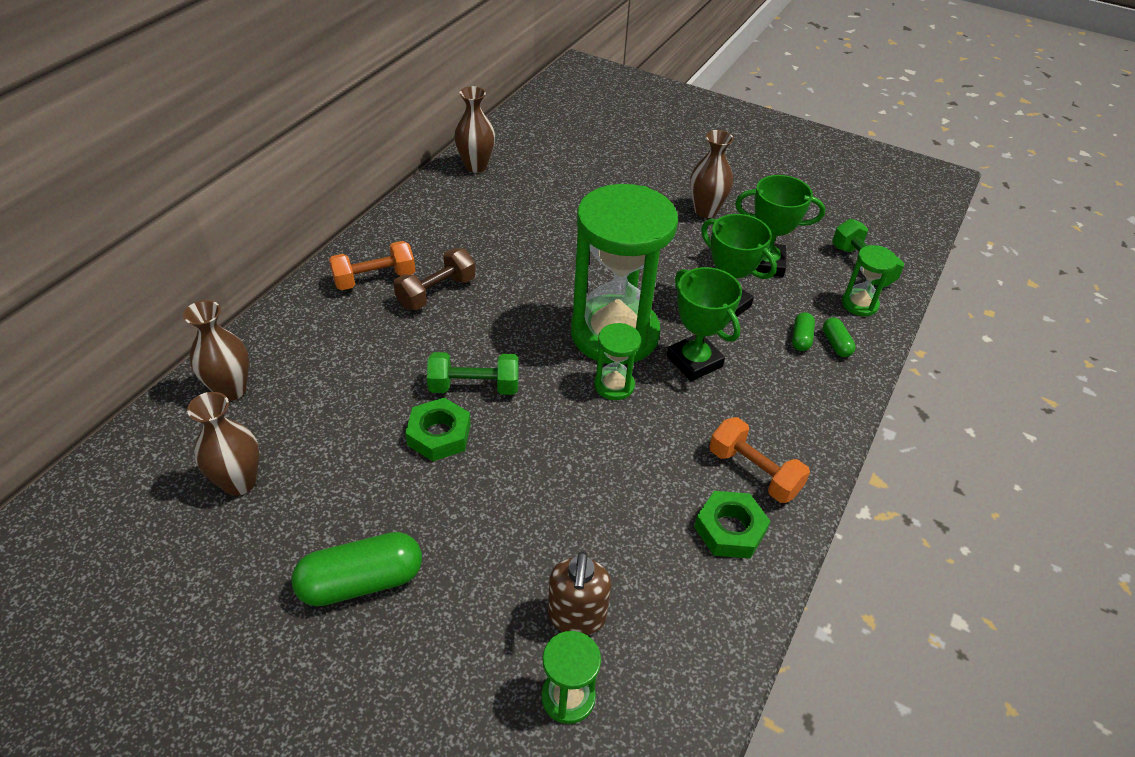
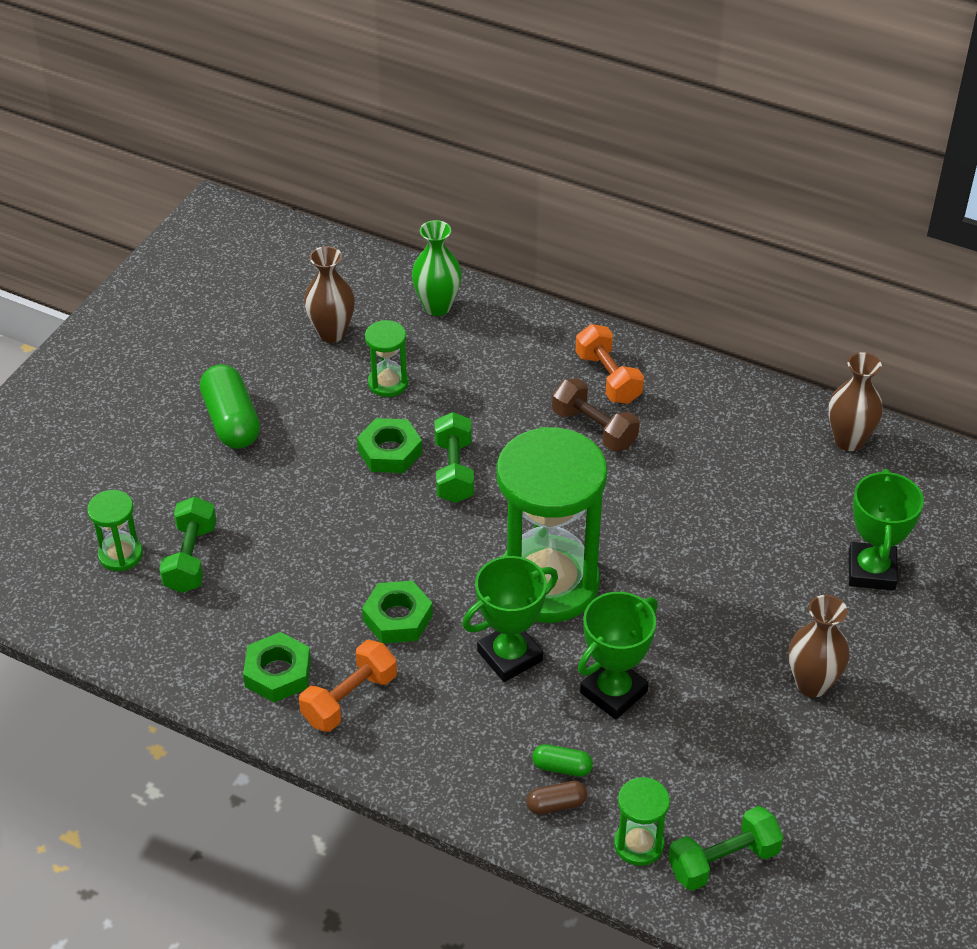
camera: 90 degrees right, 0 degrees up
brown vase [183,300,249,401] -> green vase [412,220,462,316]
brown soap dispenser [548,551,611,635] -> green dumbbell [159,497,216,593]
green hourglass [594,323,641,400] -> green hourglass moved to [365,320,408,397]
green trophy [735,175,825,277] -> green trophy moved to [849,469,924,591]
green capsule [823,318,856,357] -> brown capsule [526,781,587,814]
none -> green nut [362,581,433,643]

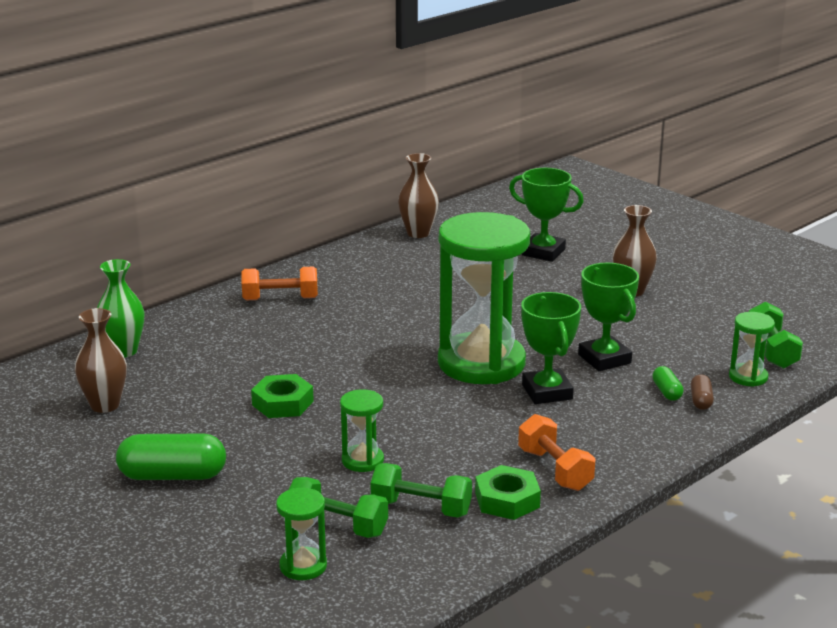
camera: 70 degrees left, 20 degrees down
green nut [362,581,433,643] -> none
green hourglass [365,320,408,397] -> green hourglass moved to [340,389,384,472]
green dumbbell [434,412,474,503] -> green dumbbell moved to [371,463,472,518]
green capsule [532,744,593,777] -> green capsule turned 45 degrees counterclockwise [652,366,684,401]
brown dumbbell [552,378,640,452] -> none

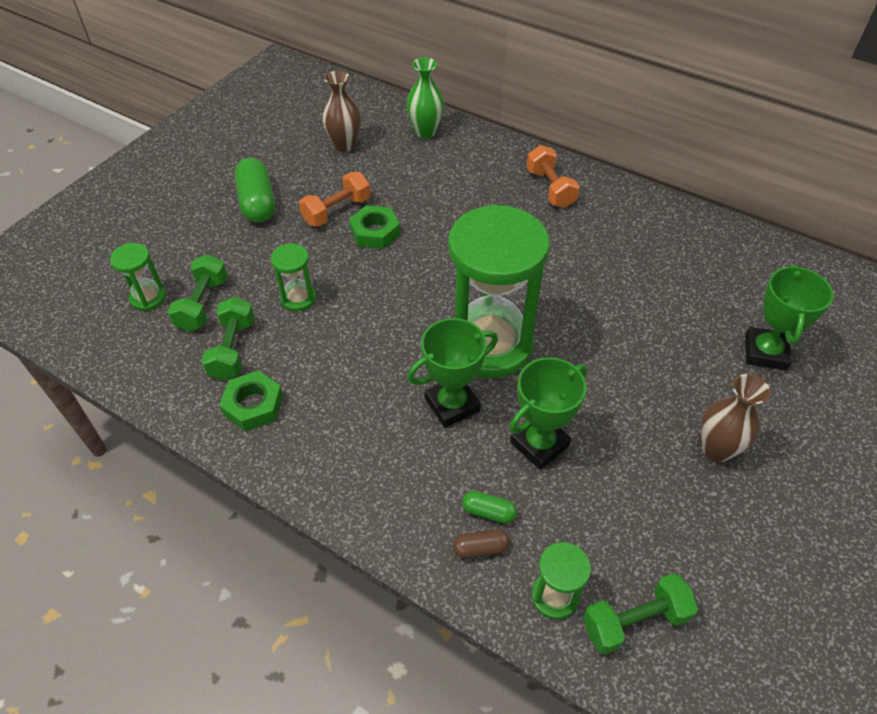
camera: 75 degrees right, 25 degrees up
brown vase [398,153,439,238] -> none
orange dumbbell [518,414,596,491] -> orange dumbbell moved to [299,172,370,227]
green capsule [652,366,684,401] -> green capsule turned 45 degrees clockwise [462,491,517,523]

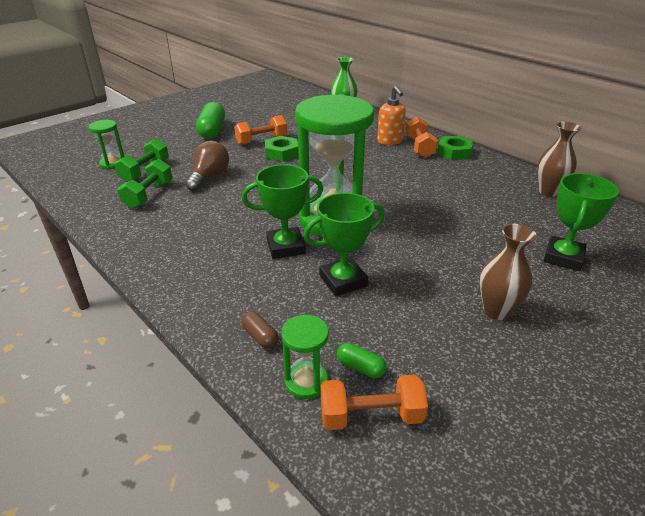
camera: 15 degrees right, 15 degrees down
green nut [219,371,283,431] -> green nut moved to [437,135,474,160]
green hourglass [271,243,316,312] -> brown light bulb [185,140,229,191]
brown vase [322,71,361,152] -> brown vase moved to [537,122,581,197]
brown capsule [453,529,510,559] -> brown capsule turned 45 degrees clockwise [241,311,279,349]
green capsule [462,491,517,523] -> green capsule moved to [337,343,386,378]
green dumbbell [583,573,698,655] -> orange dumbbell [321,374,428,430]
none -> orange soap dispenser [377,86,406,145]

